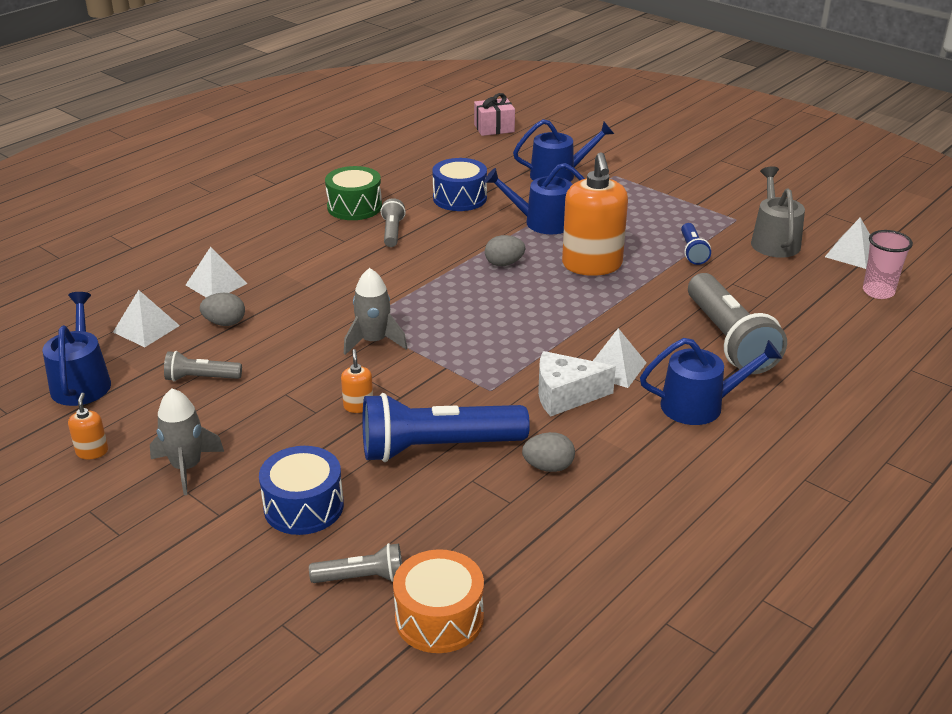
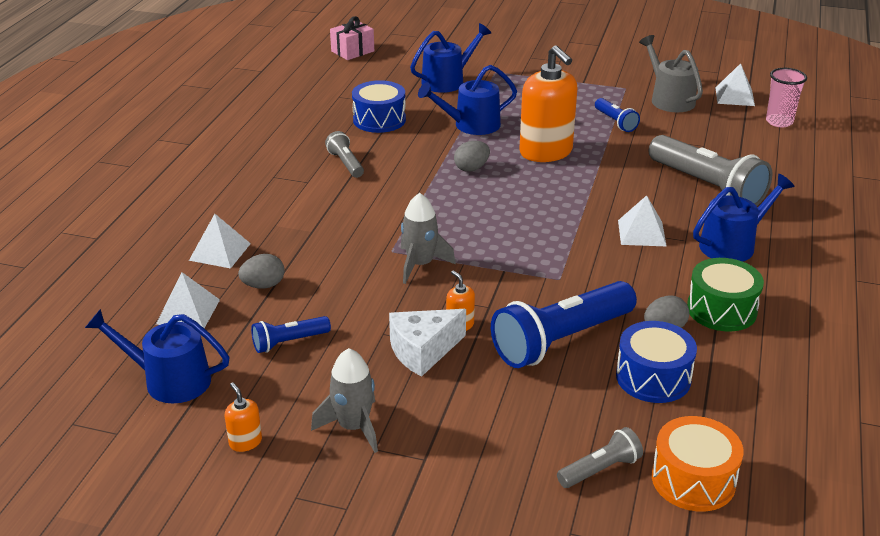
camera: 25 degrees left, 0 degrees up
blue watering can [43,292,111,406] -> blue watering can turned 45 degrees counterclockwise [85,309,230,403]
grey flashlight [164,351,242,381] -> blue flashlight [251,316,331,353]
blue drum [259,446,344,535] -> blue drum moved to [616,321,697,403]
green drum [325,166,382,220] -> green drum moved to [687,258,764,332]
white cheese [538,351,616,417] -> white cheese moved to [389,309,466,377]

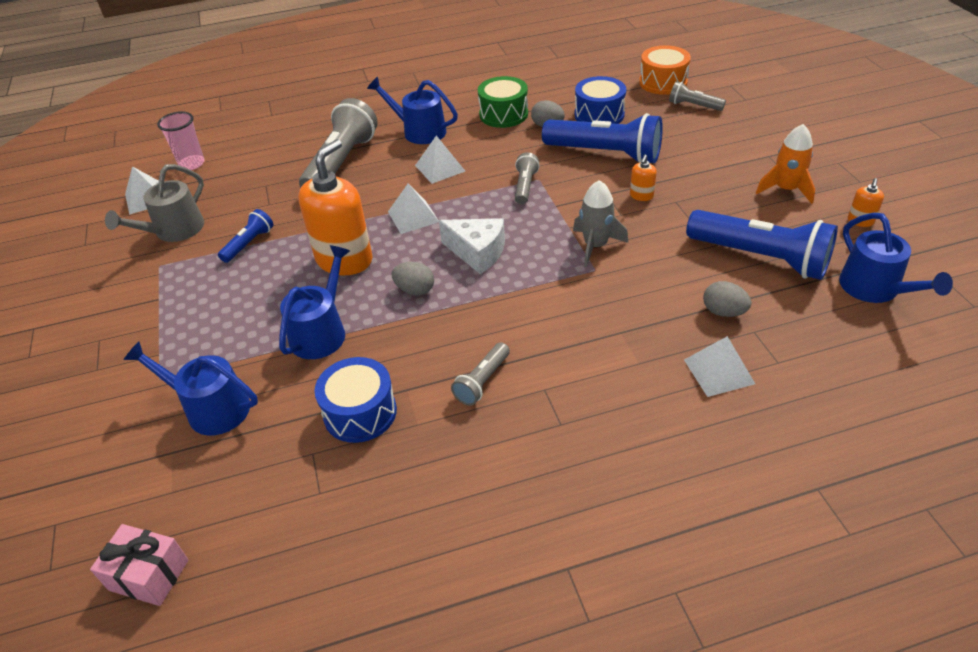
camera: 120 degrees left, 10 degrees up
white pyramid [156,272,220,328] -> white pyramid moved to [388,183,439,234]
blue flashlight [251,316,331,353] -> blue flashlight [686,210,838,280], size x2.03
grey rocket [311,348,378,453] -> orange rocket [756,124,815,204]
white cheese [389,309,466,377] -> white cheese moved to [439,218,505,274]
blue watering can [418,65,517,135] -> blue watering can turned 105 degrees counterclockwise [279,245,350,359]
none -> grey flashlight [515,152,540,204]

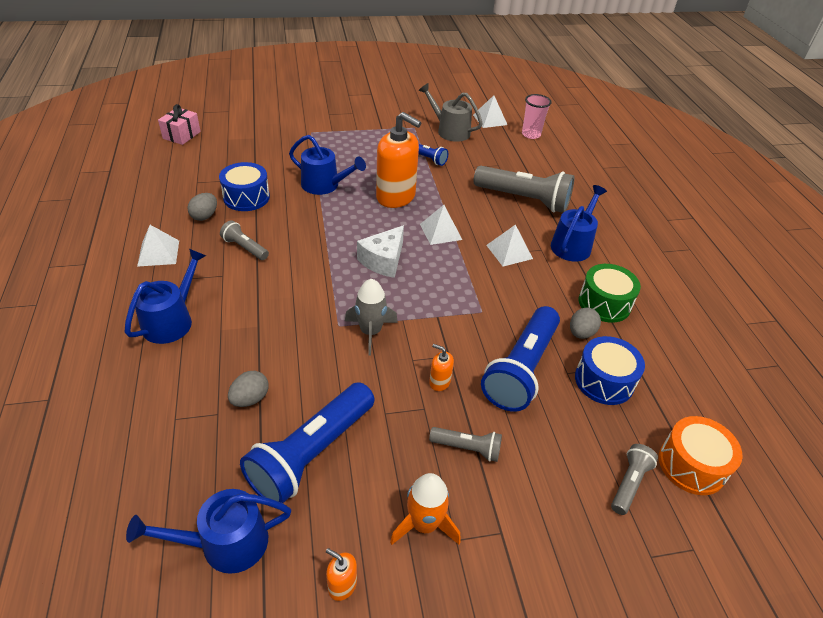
camera: 90 degrees right, 0 degrees up
blue watering can [124,342,258,436] -> blue watering can moved to [124,249,206,344]
grey egg [392,262,434,295] -> grey egg moved to [187,193,217,221]
grey flashlight [515,152,540,204] -> grey flashlight moved to [429,427,502,462]
white pyramid [684,336,755,397] -> white pyramid moved to [137,225,179,267]

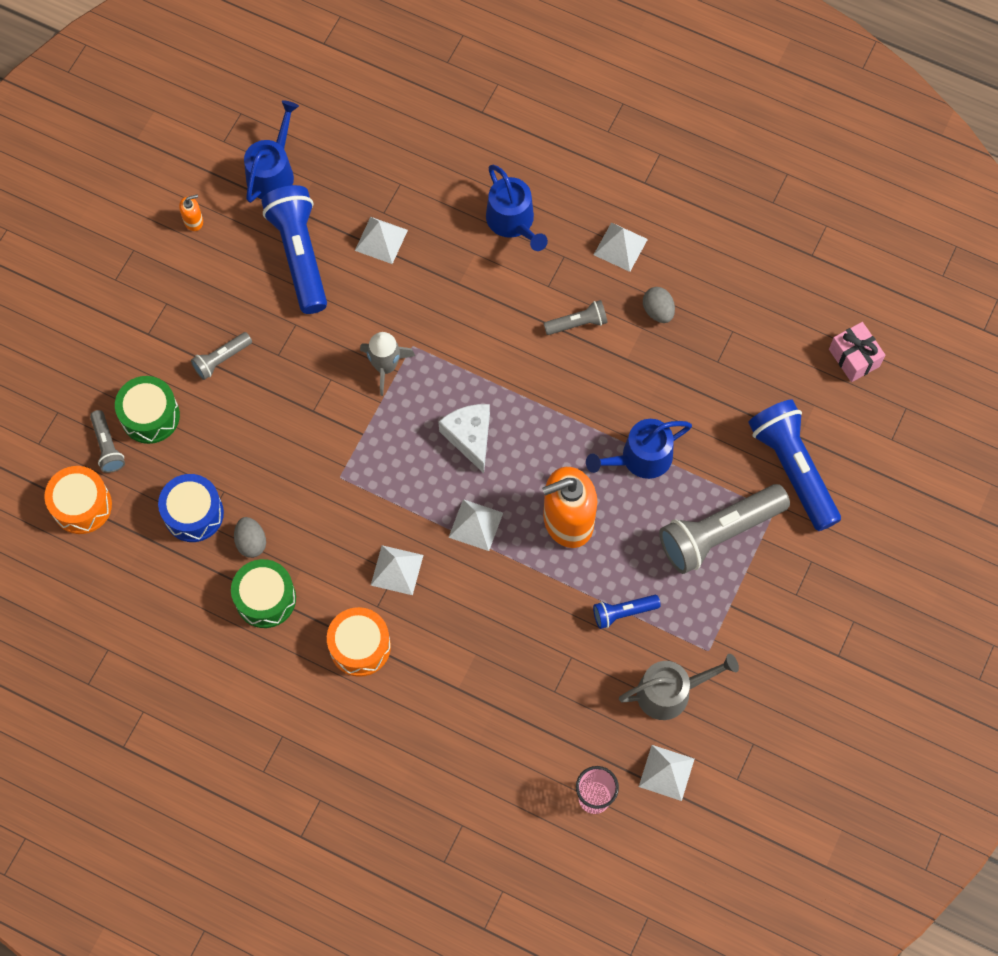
camera: 130 degrees right, 25 degrees up
blue drum [219,162,270,211] -> none
grey egg [228,371,269,407] -> white pyramid [355,217,408,264]
orange rocket [390,473,460,545] -> none
orange soap dispenser [429,344,454,391] -> none
grey flashlight [474,166,574,213] -> grey flashlight moved to [659,484,790,574]
blue flashlight [481,306,560,412] -> blue flashlight moved to [748,399,841,531]
blue watering can [551,185,607,262] -> orange drum [327,607,391,677]
none -> green drum [115,376,180,444]

